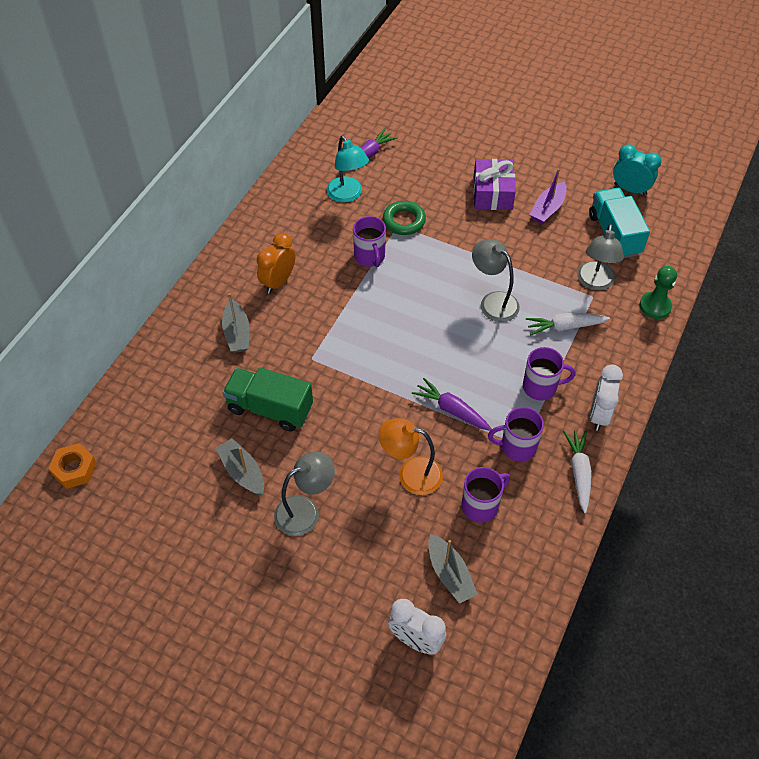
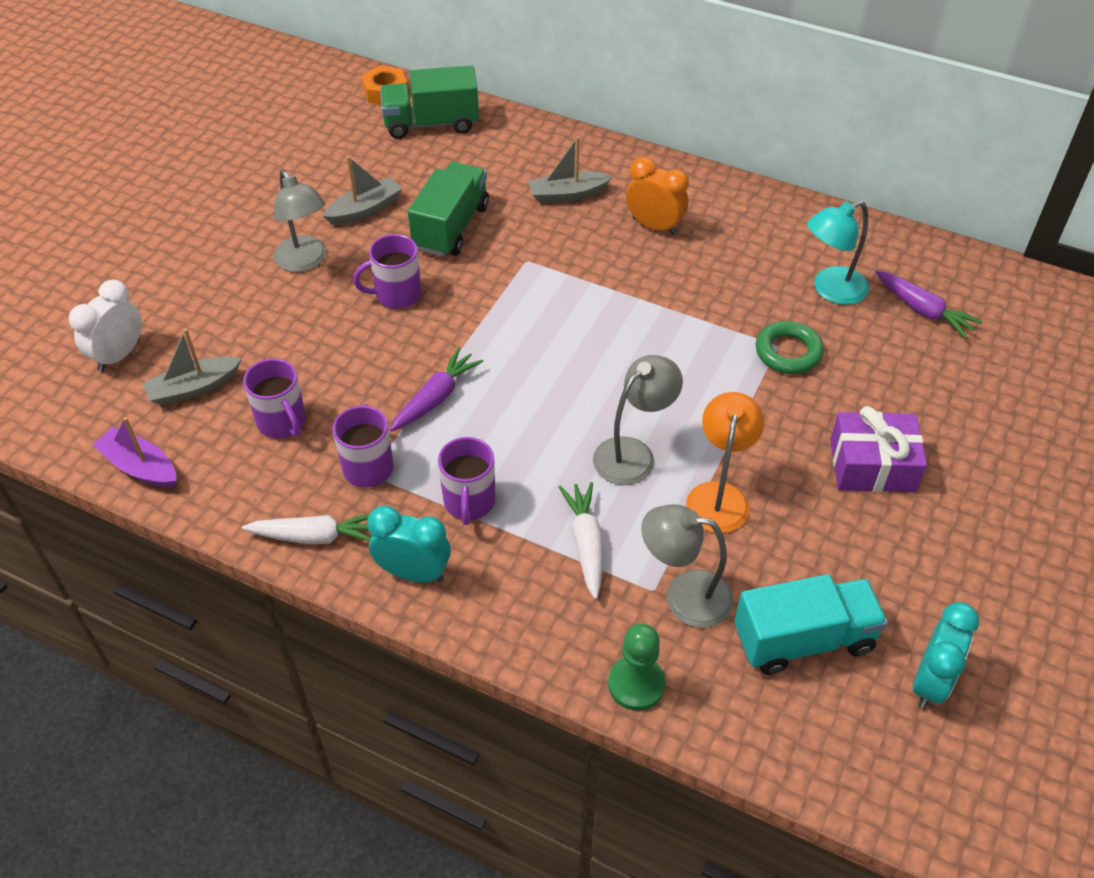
camera: 90 degrees right, 5 degrees down
purple mug [353,216,386,267] -> purple mug moved to [353,234,421,309]
orange lamp [379,418,443,495] -> orange lamp moved to [686,392,765,533]
purple boat [530,168,567,224] -> purple boat moved to [92,417,177,488]
white clock [590,365,623,431] -> turquoise clock [367,506,451,583]
none -> green truck [380,66,479,139]

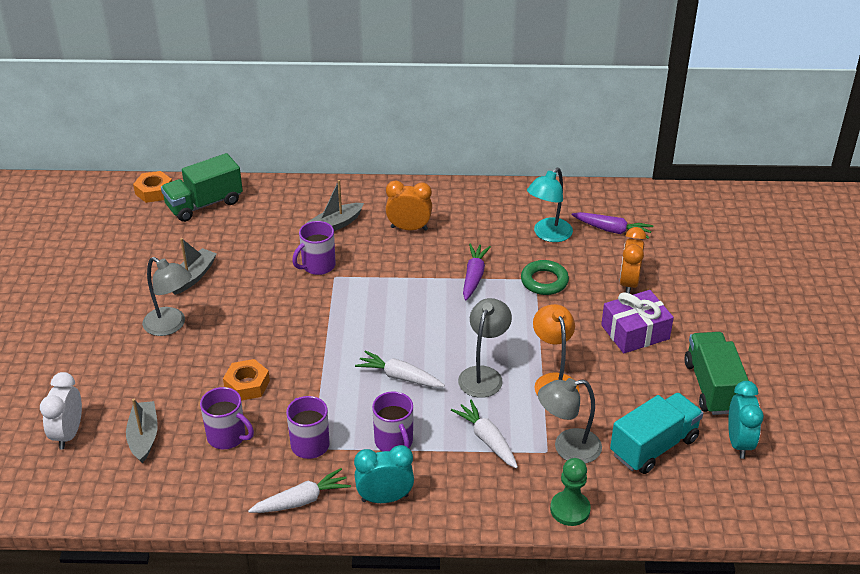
camera: 25 degrees left, 10 degrees down
purple boat [92,417,177,488] -> none
grey boat [143,329,241,406] -> grey boat turned 135 degrees clockwise [126,399,158,463]
purple mug [353,234,421,309] -> purple mug moved to [292,221,336,275]
purple carrot [390,347,483,431] -> purple carrot moved to [463,244,491,300]
green truck [408,162,489,257] -> green truck moved to [684,332,749,415]
none -> orange nut [223,359,270,401]
none -> white carrot [355,350,445,388]
none -> orange clock [620,227,646,294]

